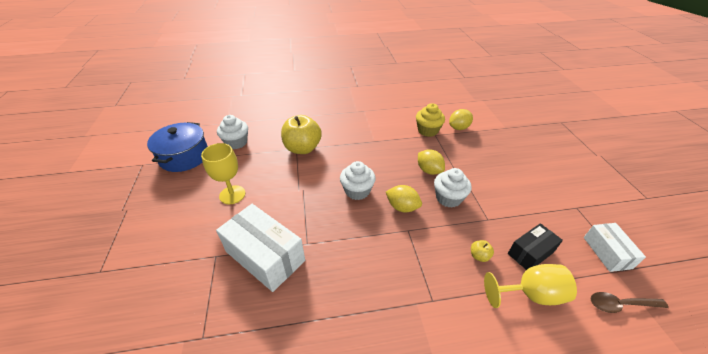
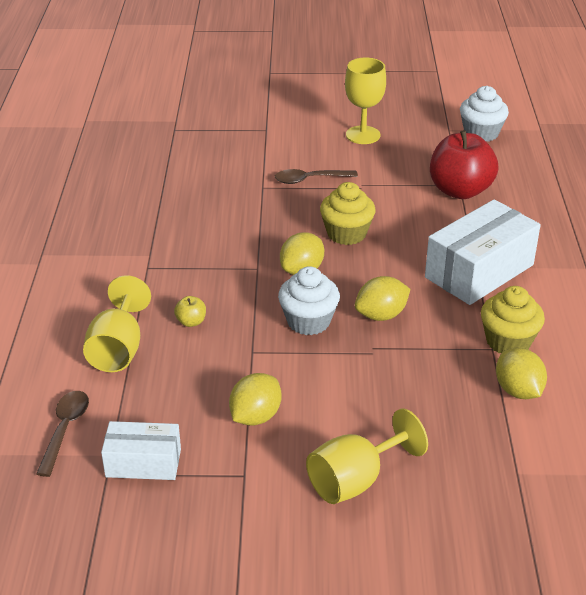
camera: 100 degrees right, 5 degrees down
blue pot [147,122,208,172] -> none
white box [216,204,305,292] -> white box moved to [425,199,541,305]
yellow apple [281,115,321,154] -> red apple [430,130,499,199]
white cupcake [340,161,376,200] -> yellow cupcake [320,182,375,245]
black box [508,223,563,270] -> none
none -> yellow lemon [229,373,281,426]
none -> brown spoon [275,169,358,184]
none -> yellow goblet [306,409,428,504]

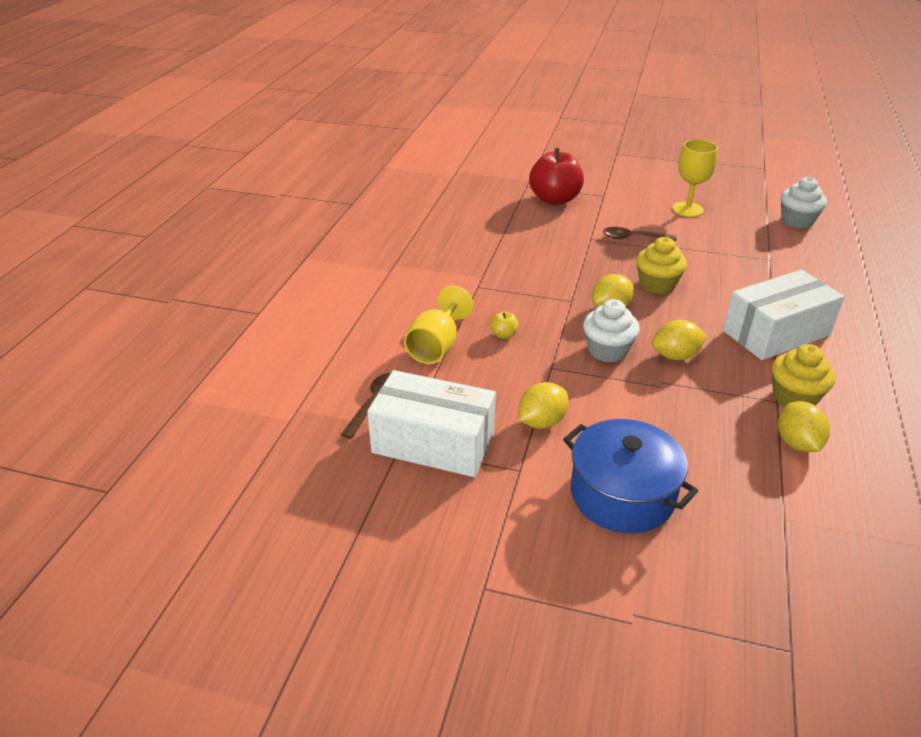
camera: 15 degrees right, 0 degrees up
white box [101,421,181,480] -> white box [367,370,496,477], size x1.72
yellow goblet [306,409,428,504] -> blue pot [563,419,698,533]
red apple [430,130,499,199] -> red apple moved to [529,148,584,205]

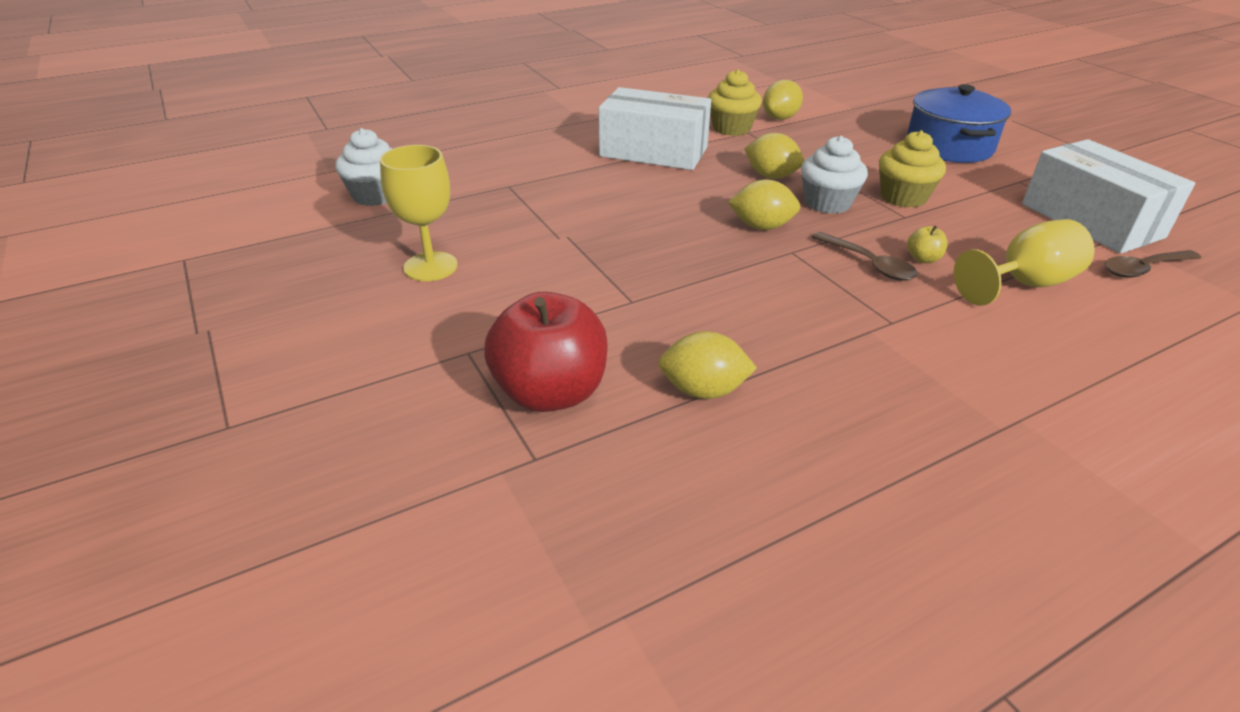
camera: 135 degrees left, 0 degrees up
yellow lemon [519,382,568,429] -> yellow lemon moved to [658,331,757,399]
brown spoon [603,227,677,241] -> brown spoon moved to [812,232,918,281]
yellow cupcake [636,237,687,294] -> yellow cupcake moved to [879,130,946,208]

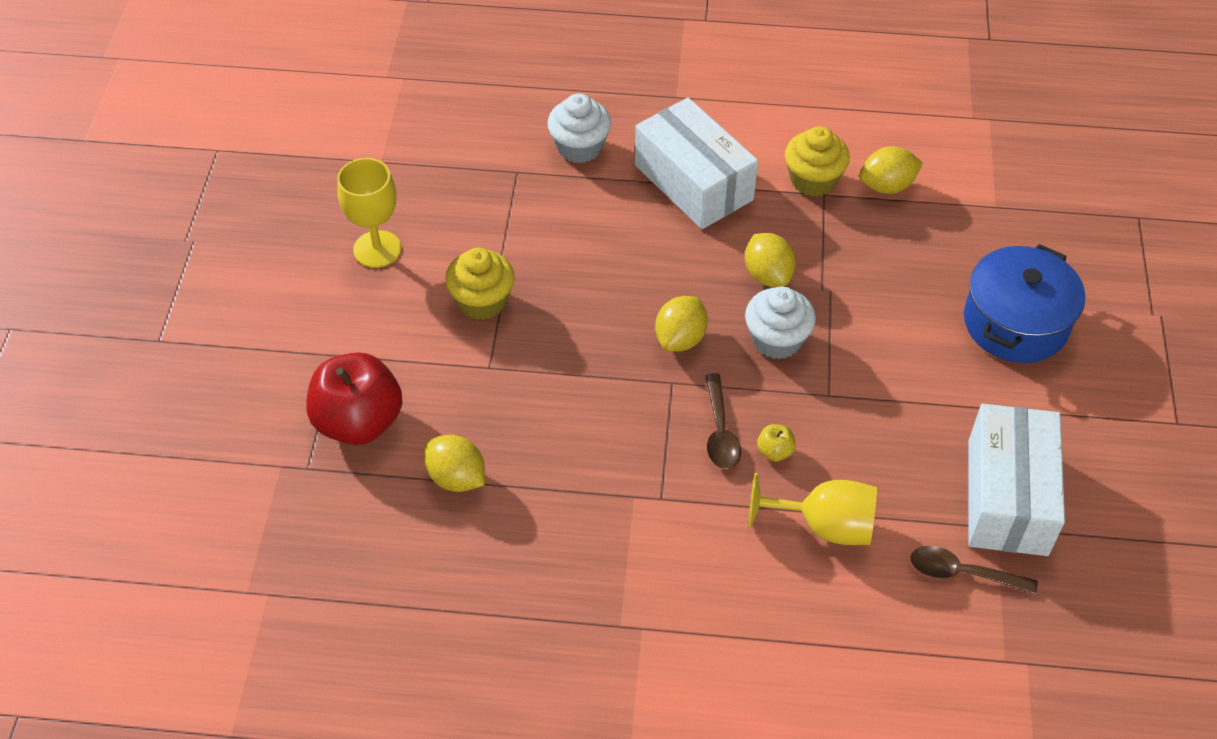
camera: 35 degrees right, 15 degrees up
white cupcake [335,128,392,206] -> white cupcake moved to [548,93,611,163]
yellow lemon [728,180,801,230] -> yellow lemon turned 75 degrees clockwise [655,296,708,352]
yellow cupcake [879,130,946,208] -> yellow cupcake moved to [445,248,514,320]

